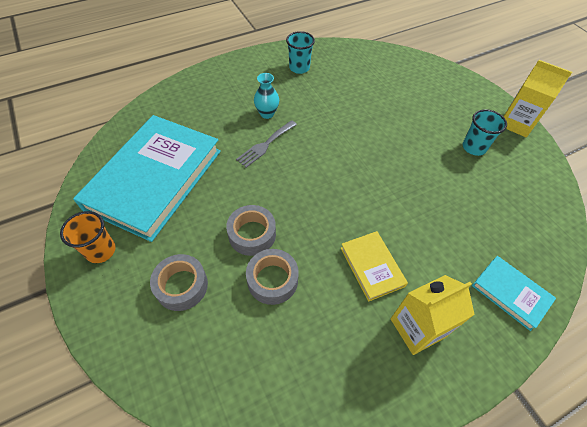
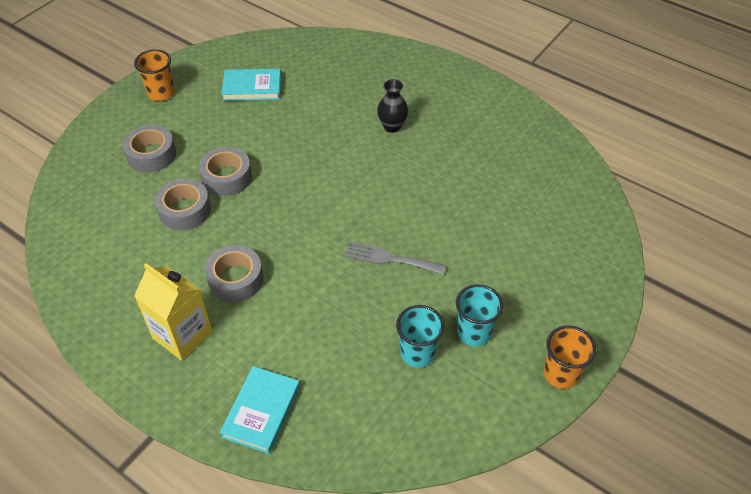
camera: 65 degrees right, 5 degrees down
turquoise book [73,115,221,242] -> turquoise book [221,69,281,101], size x0.45
grey fork [236,120,297,168] -> grey fork moved to [345,241,446,275]
turquoise vase [254,73,279,119] -> black vase [377,79,408,133]
turquoise cup [286,31,315,74] -> turquoise cup moved to [396,305,445,368]
yellow book [341,231,408,302] -> grey tape [205,245,264,302]
yellow carton [503,60,572,137] -> orange cup [543,325,596,389]

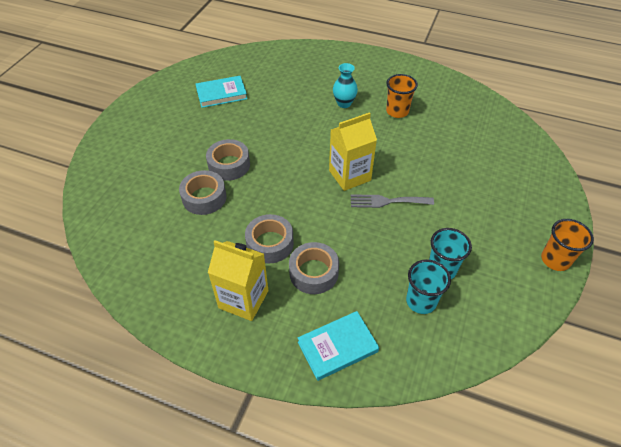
camera: 15 degrees left, 0 degrees up
grey tape [123,125,176,173] -> grey tape moved to [289,242,339,294]
orange cup [134,49,175,101] -> orange cup moved to [386,74,418,118]
turquoise book [220,366,300,454] -> turquoise book turned 60 degrees clockwise [298,311,379,381]
black vase [377,79,408,133] -> turquoise vase [333,63,358,108]
turquoise cup [456,284,503,346] -> turquoise cup moved to [406,259,451,314]
none -> yellow carton [329,112,377,191]

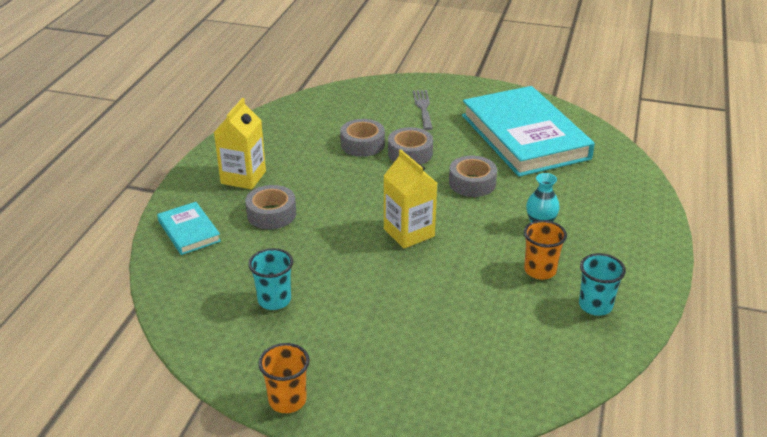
camera: 85 degrees right, 15 degrees down
turquoise book [195,76,247,108] -> turquoise book [462,86,595,177], size x2.24
grey tape [245,214,294,263] -> grey tape moved to [449,156,497,197]
grey fork [351,195,434,208] -> grey fork moved to [413,90,433,130]
turquoise cup [406,259,451,314] -> turquoise cup moved to [579,253,626,316]

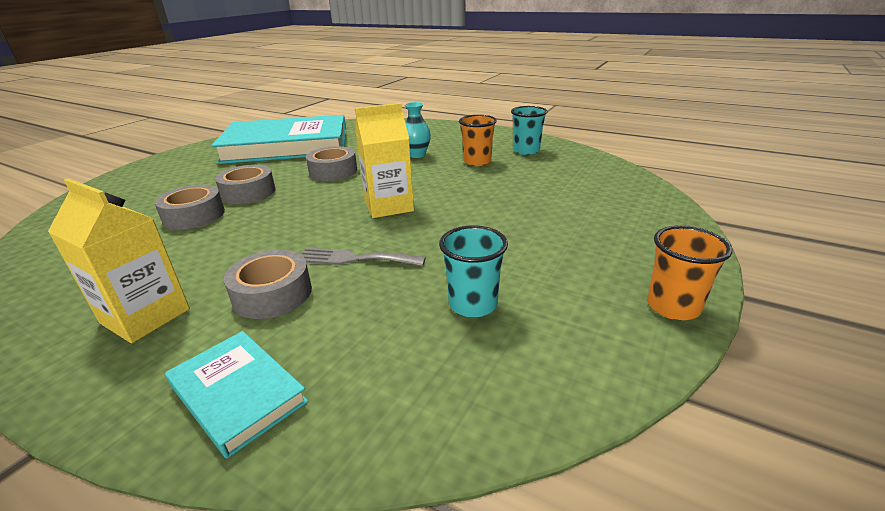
camera: 75 degrees left, 5 degrees down
turquoise book [157,202,221,255] -> turquoise book turned 60 degrees clockwise [165,331,309,458]
grey fork [413,90,433,130] -> grey fork moved to [301,247,426,266]

